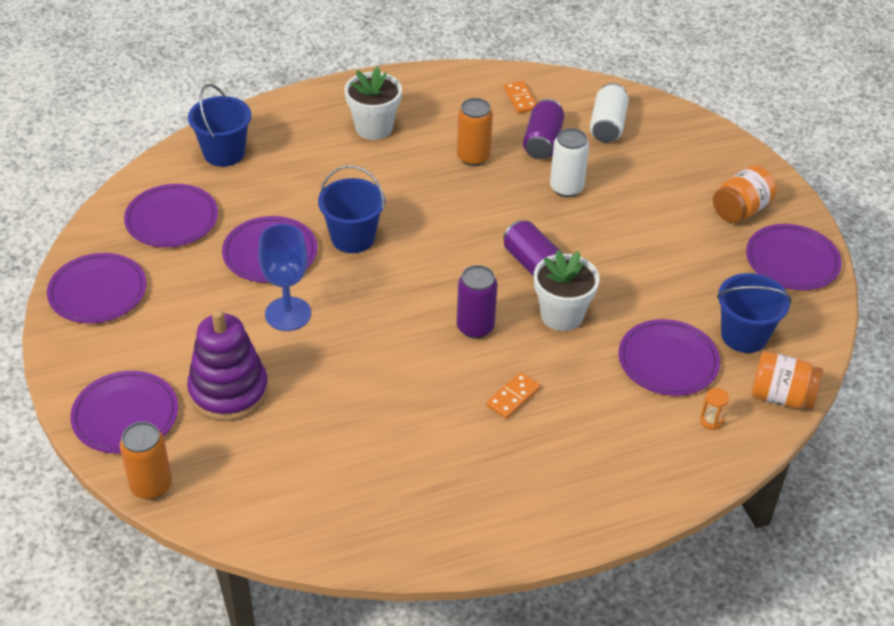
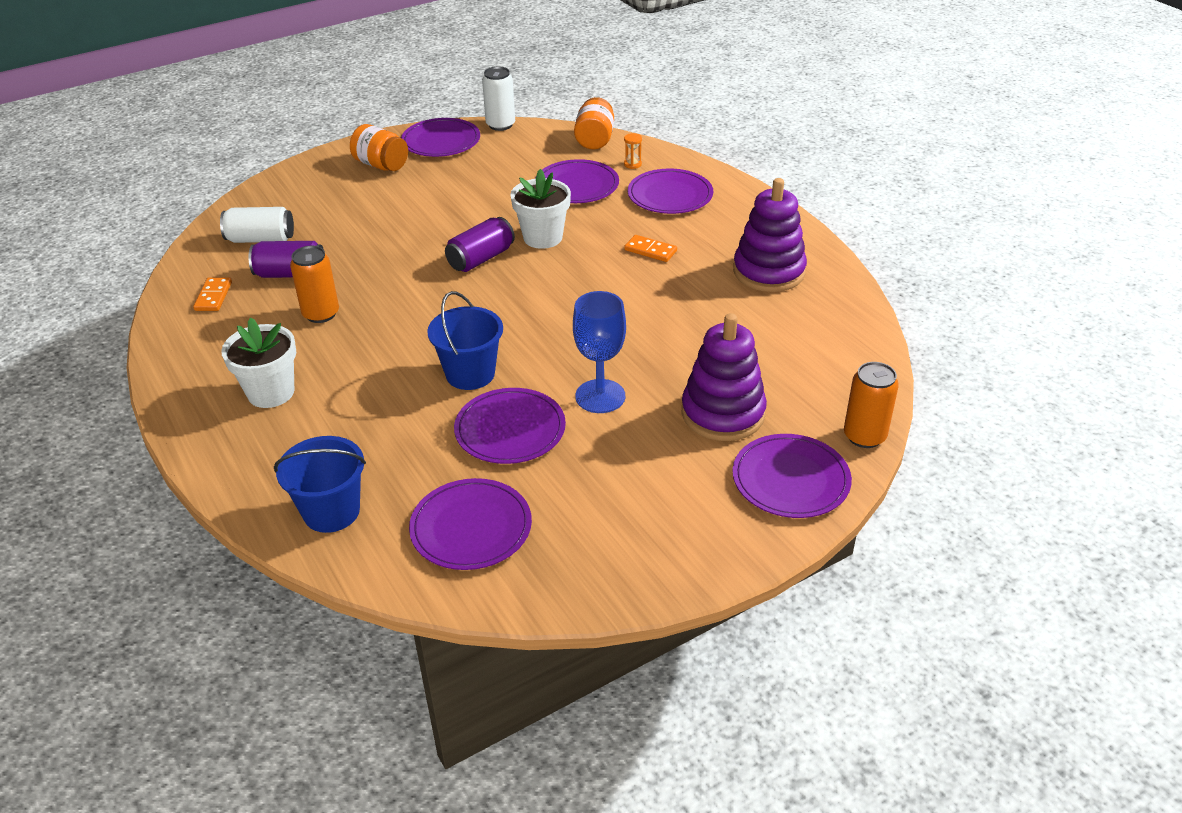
camera: 100 degrees left, 5 degrees down
purple plate [47,253,147,323] -> purple plate moved to [628,169,713,214]
purple can [457,265,498,339] -> none
orange domino [504,81,536,113] -> orange domino turned 60 degrees counterclockwise [193,277,232,311]
white can [550,128,589,197] -> white can moved to [482,67,515,131]
blue bucket [717,273,792,353] -> none
none -> purple stacking toy [733,178,807,292]

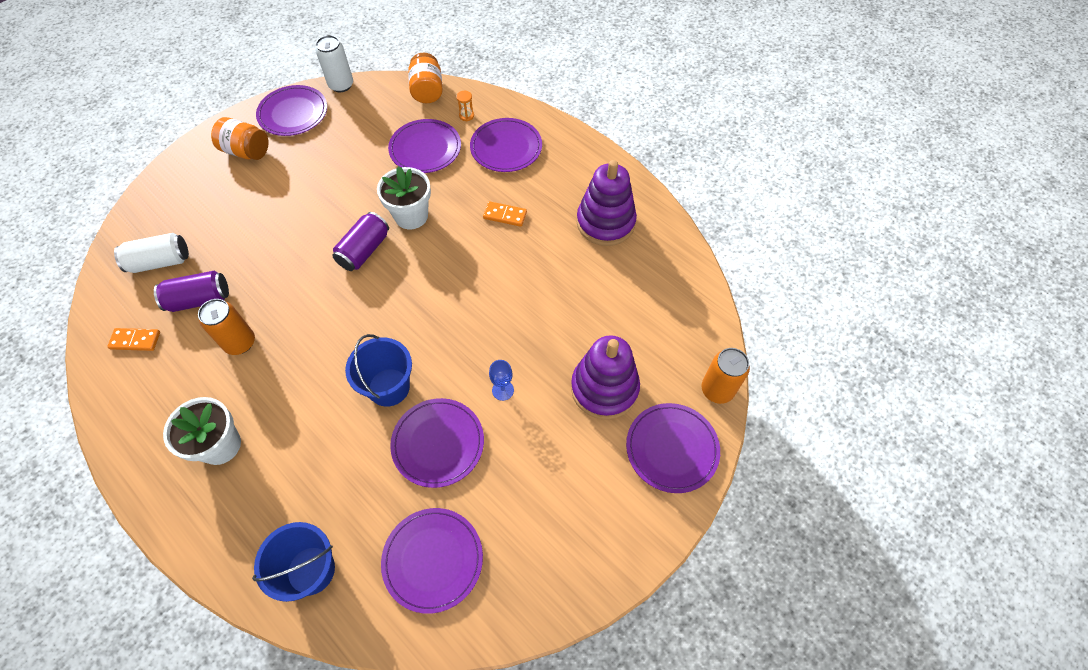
camera: 15 degrees left, 20 degrees up
orange domino [193,277,232,311] -> orange domino turned 75 degrees counterclockwise [107,328,160,351]
blue goblet [573,291,626,413] -> blue goblet [489,360,514,401], size x0.53

